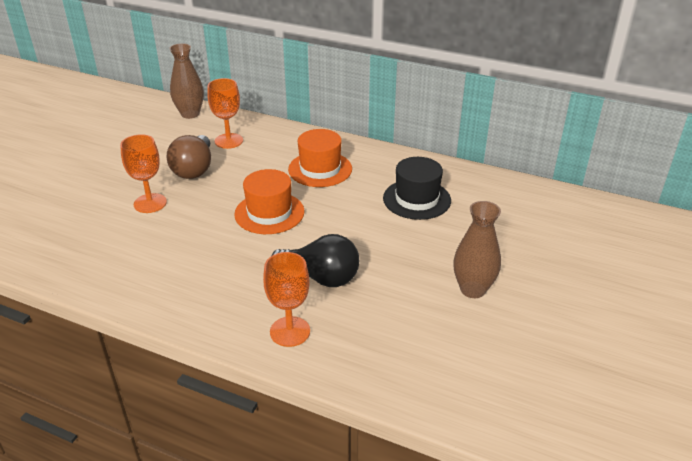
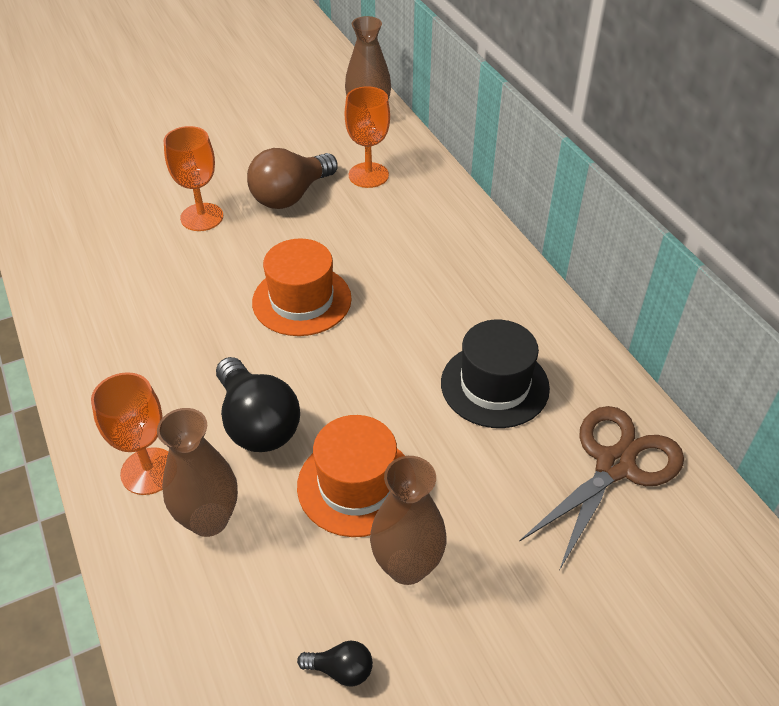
camera: 40 degrees right, 10 degrees up
orange hat [288,129,352,187] -> orange hat moved to [297,415,405,537]
none -> brown vase [157,408,238,537]
none -> black light bulb [297,640,373,686]
none -> brown scissors [519,406,684,569]

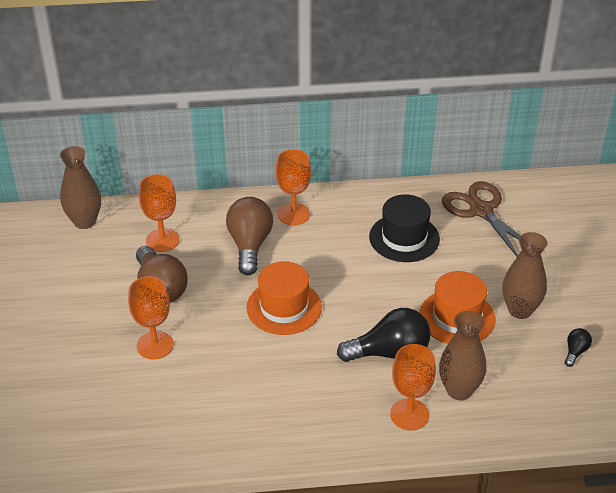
camera: 70 degrees left, 5 degrees down
none -> brown light bulb [226,197,273,275]
none -> orange goblet [275,149,311,225]

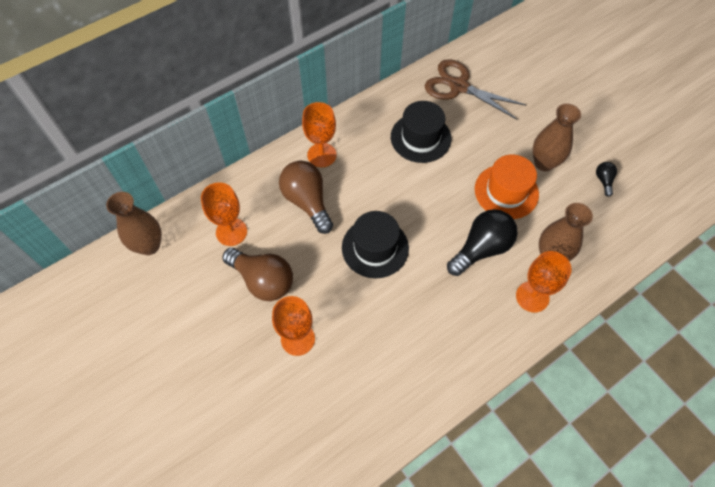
camera: 30 degrees left, 20 degrees up
orange hat [246,261,322,335] -> black hat [342,211,409,279]

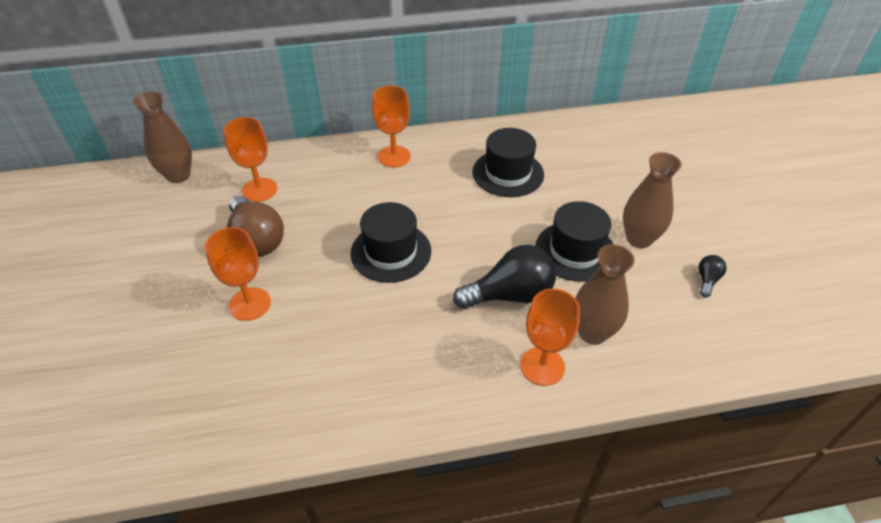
camera: 25 degrees right, 15 degrees down
brown light bulb [279,161,333,234] -> none
brown scissors [425,59,526,120] -> none
orange hat [475,154,539,219] -> black hat [535,201,613,282]

